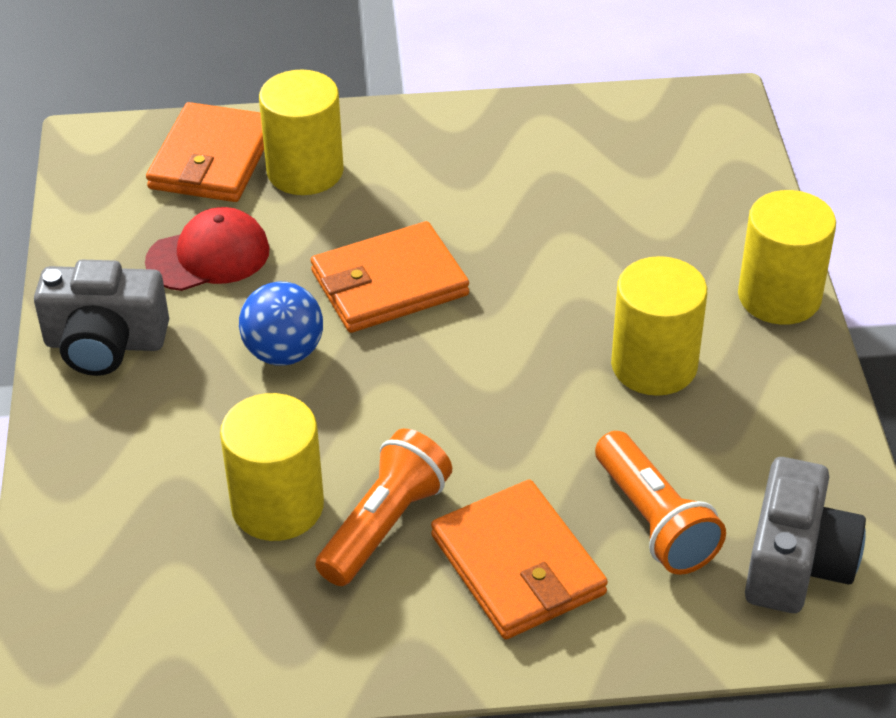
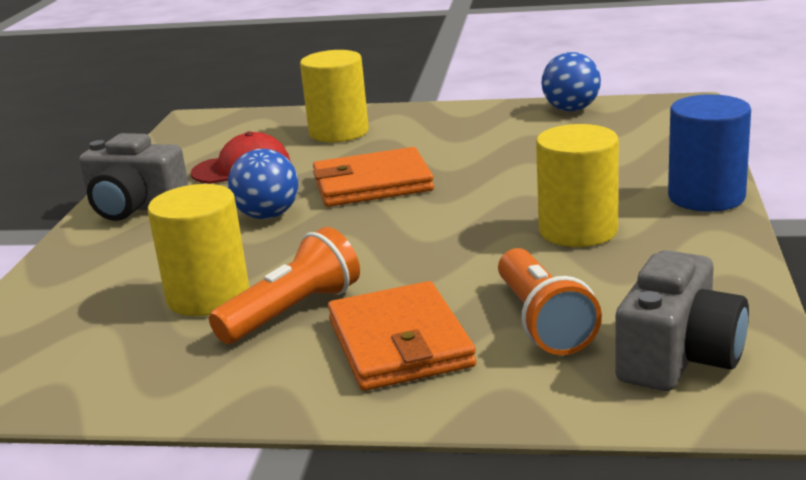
camera: 15 degrees right, 20 degrees down
orange wallet [146,102,264,202] -> none
yellow cylinder [738,190,836,325] -> blue cylinder [668,94,751,212]
none -> blue ball [541,52,601,111]

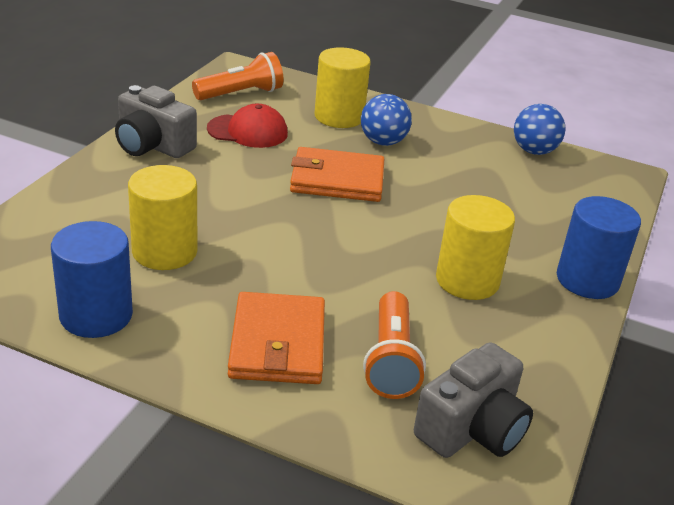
camera: 10 degrees right, 10 degrees up
orange flashlight [209,227,360,344] -> orange flashlight moved to [192,52,283,100]
blue ball [228,149,298,219] -> blue ball moved to [361,94,412,146]
none -> blue cylinder [51,221,133,338]

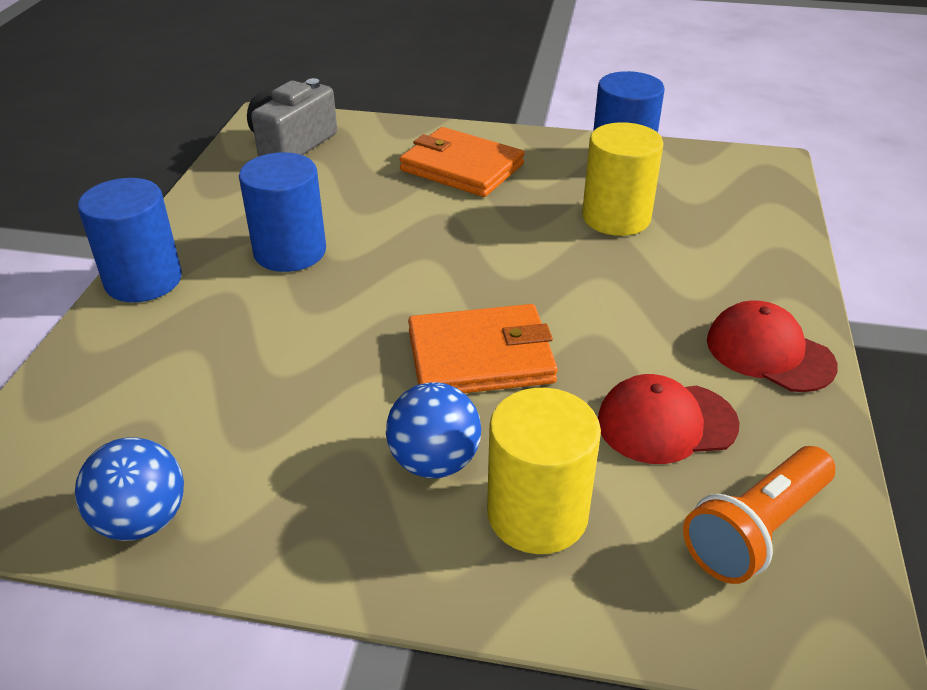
camera: 170 degrees right, 5 degrees up
grey camera [115,85,197,158] -> red cap [707,300,838,392]
orange wallet [228,292,325,384] -> orange wallet turned 45 degrees counterclockwise [399,127,525,197]
orange flashlight [363,291,426,399] -> none
yellow cylinder [436,195,515,300] -> blue cylinder [239,152,326,272]

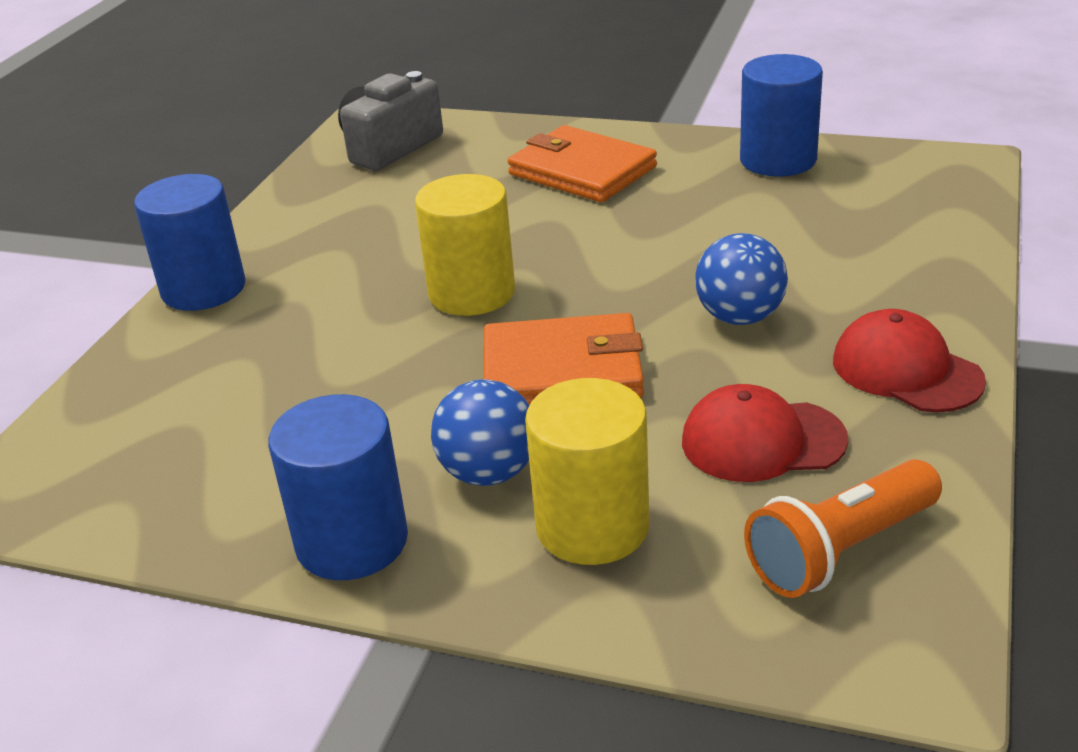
camera: 10 degrees right, 5 degrees down
blue ball [75,437,184,541] -> blue ball moved to [695,233,788,325]
blue cylinder [239,152,326,272] -> blue cylinder moved to [268,394,408,580]
yellow cylinder [582,122,664,236] -> yellow cylinder moved to [415,174,515,316]

